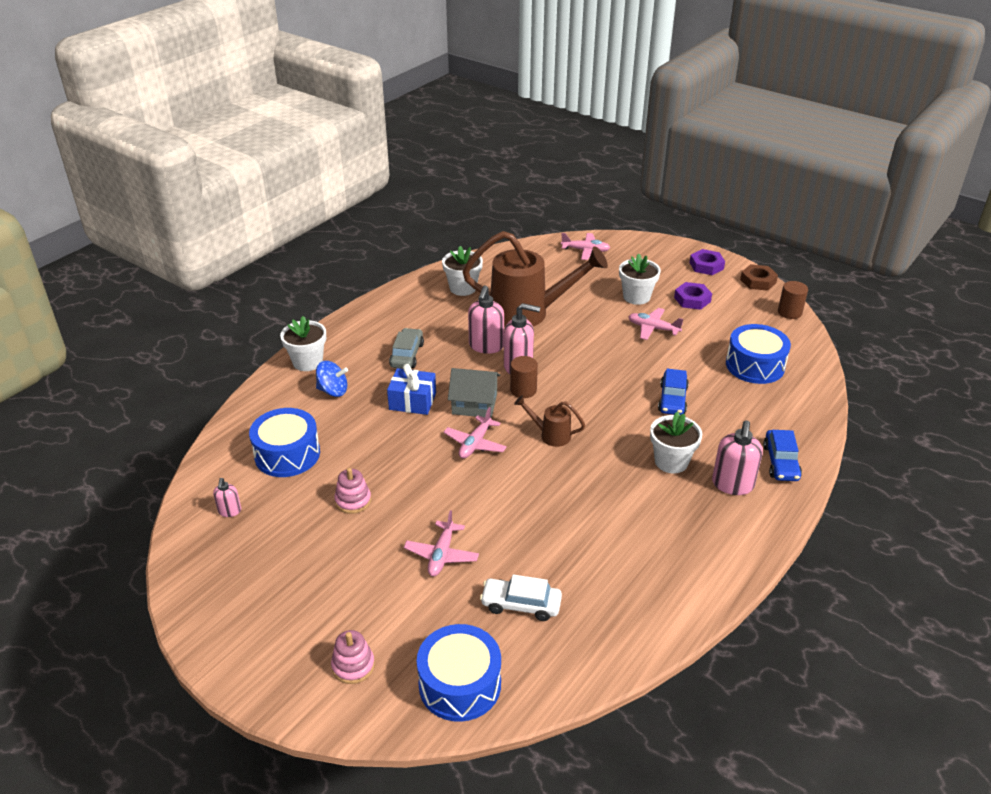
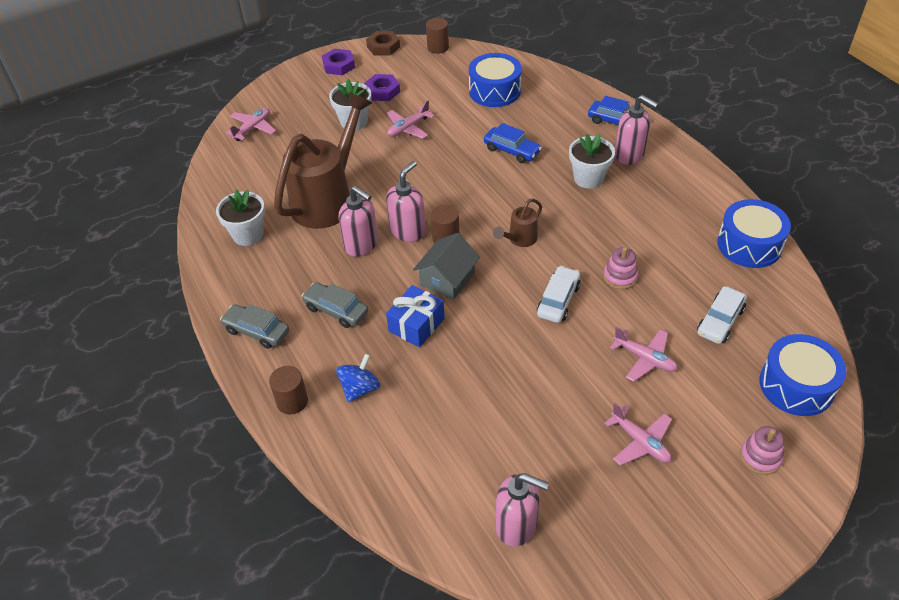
camera: 65 degrees left, 10 degrees up
pink soap dispenser [213,478,241,517] -> pink soap dispenser [496,473,549,547], size x1.87
blue drum [249,408,320,477] -> blue drum moved to [717,199,791,268]
white flower pot [280,316,326,371] -> brown cylinder [269,366,308,414]
pink stacking toy [334,468,371,514] -> pink stacking toy moved to [603,247,638,289]
pink plane [444,407,507,459] -> pink plane moved to [604,403,672,466]
none -> grey car [220,304,289,349]
none -> white car [537,266,581,323]

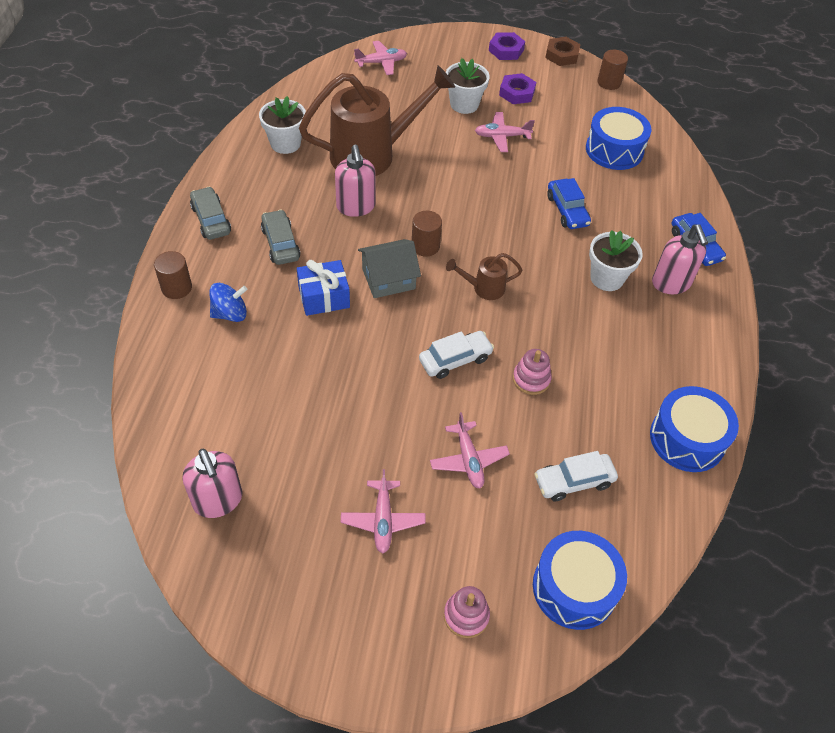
camera: 35 degrees right, 5 degrees up
pink soap dispenser [386,161,426,242] -> none

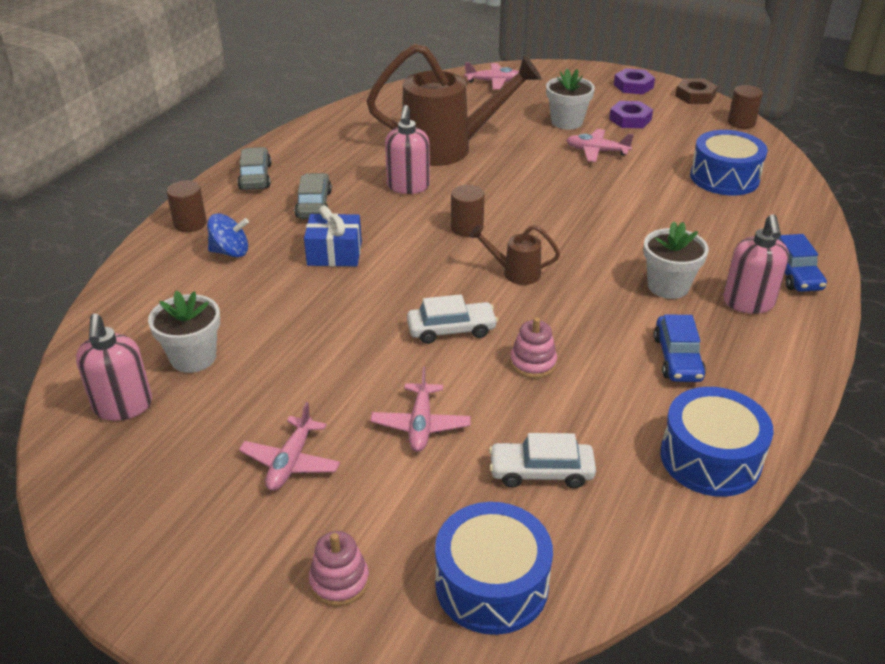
camera: 20 degrees right, 15 degrees down
white flower pot [259,96,306,154] -> white flower pot moved to [148,291,220,373]
grey house [358,239,421,298] -> none
blue car [547,178,591,229] -> blue car moved to [654,314,706,382]

